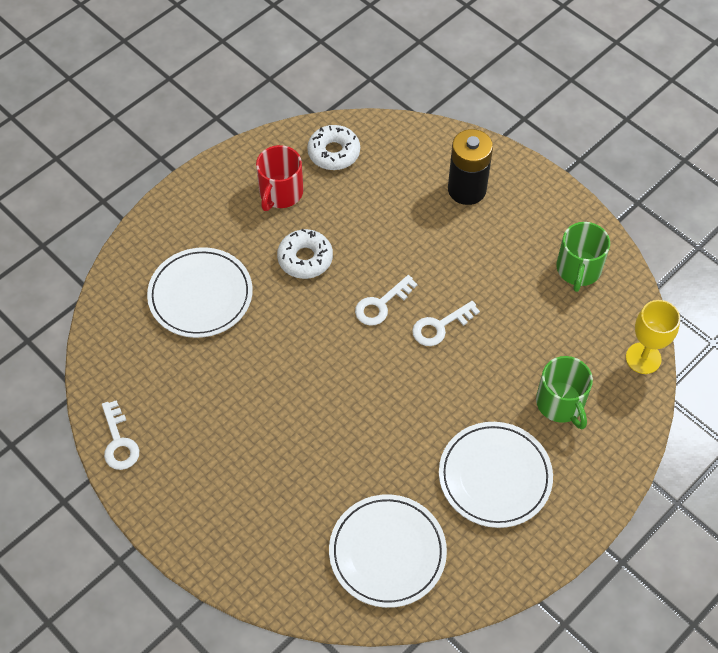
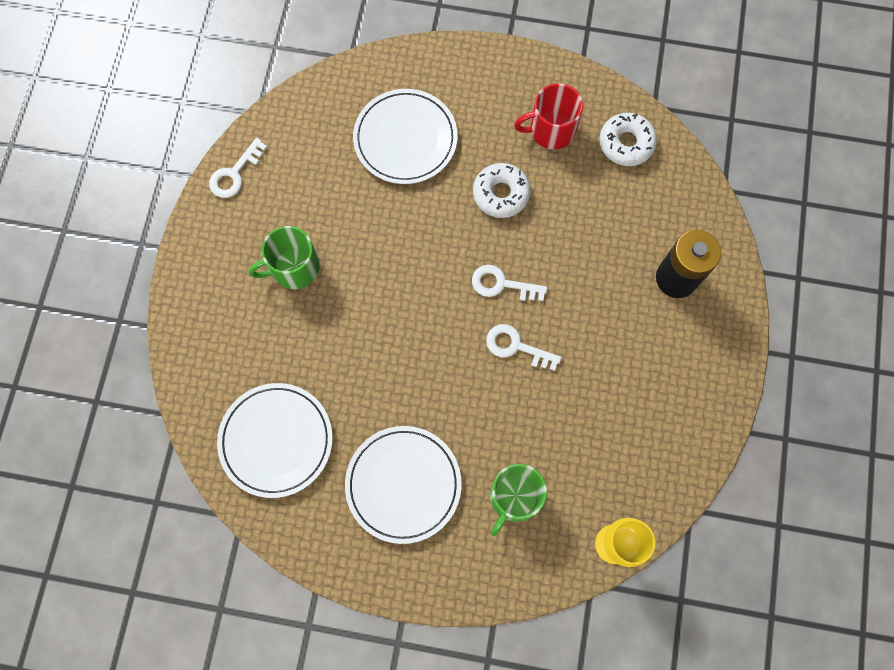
camera: 55 degrees right, 15 degrees up
green mug [556,222,610,292] -> green mug moved to [249,226,319,289]

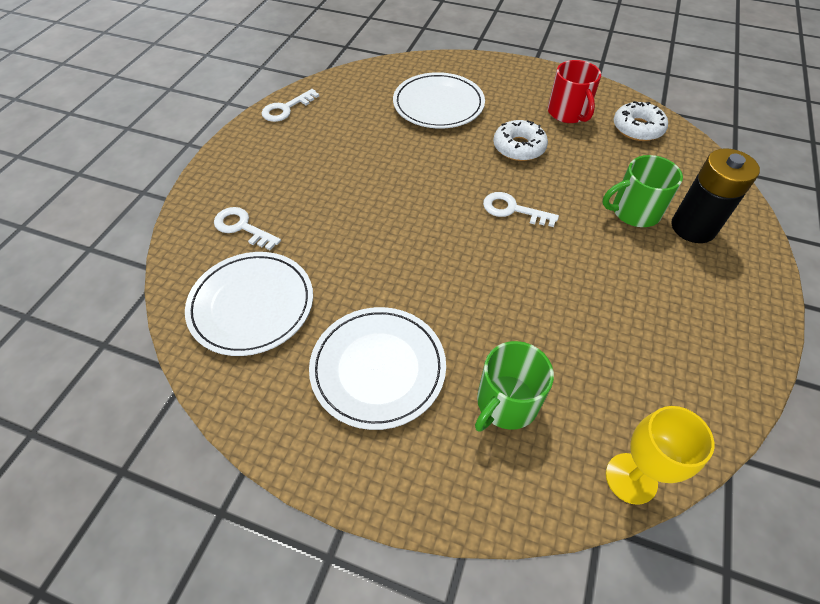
camera: 10 degrees right, 20 degrees down
green mug [249,226,319,289] -> green mug moved to [602,155,683,227]
white key [486,324,561,371] -> white key moved to [214,207,281,250]
red mug [514,83,583,149] -> red mug turned 105 degrees counterclockwise [548,60,601,123]

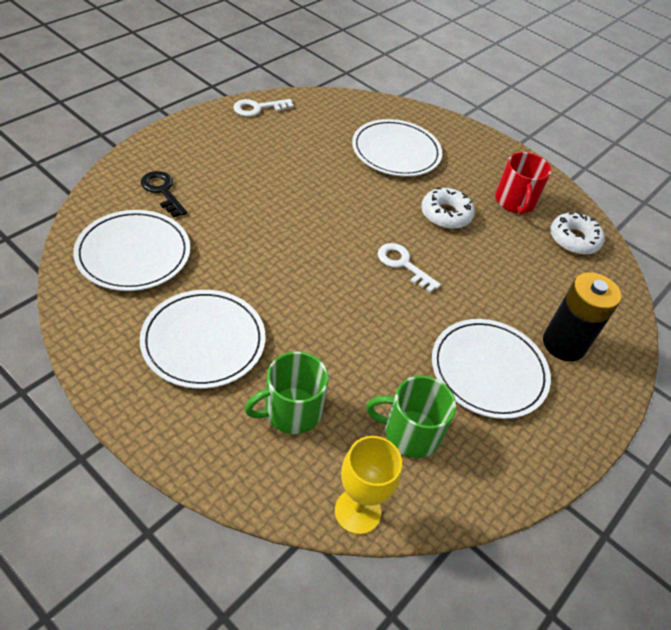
camera: 15 degrees right, 5 degrees down
white key [214,207,281,250] -> black key [141,171,187,217]
green mug [602,155,683,227] -> green mug moved to [366,376,456,458]
none -> white plate [432,319,551,419]

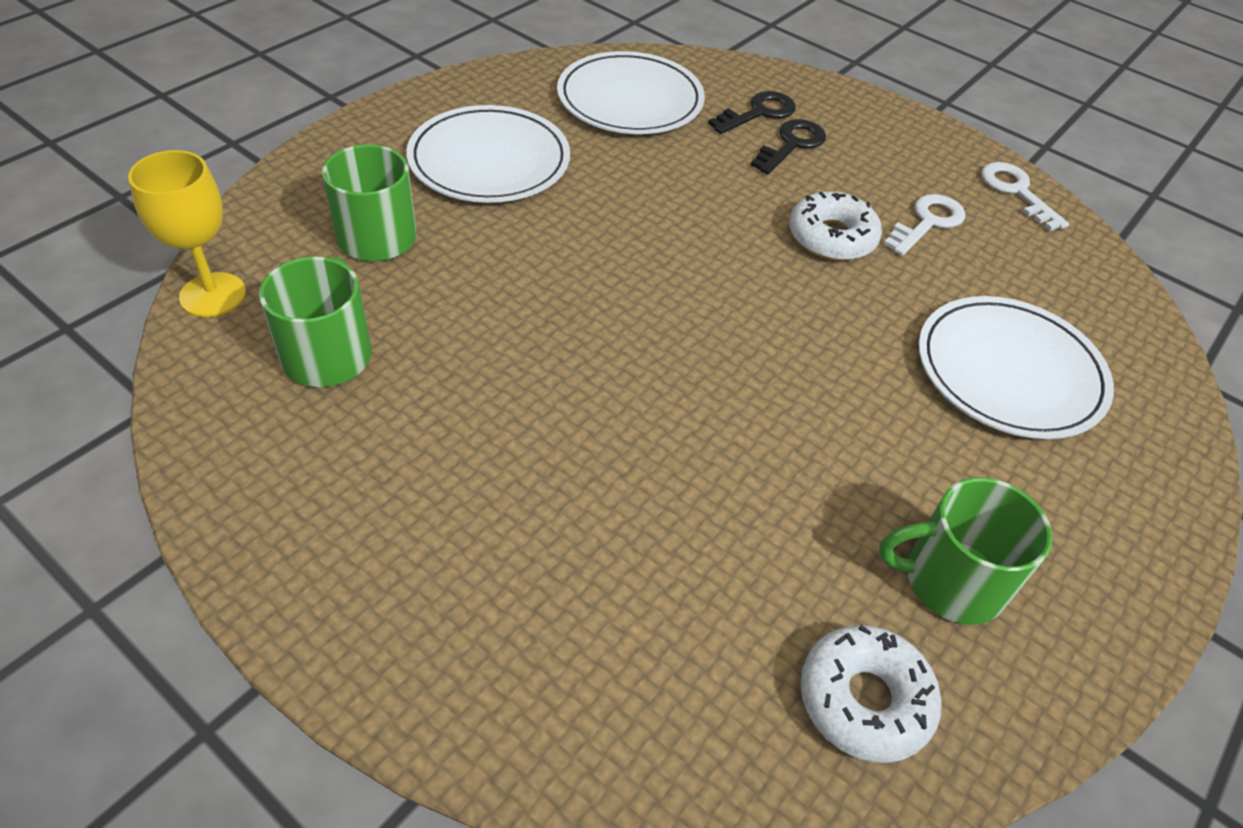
camera: 90 degrees right, 0 degrees up
white key [378,243,441,292] -> white key moved to [884,194,965,256]
white donut [421,187,475,229] -> white donut moved to [789,192,882,261]
white plate [432,319,551,419] -> none
red mug [495,152,551,214] -> green mug [879,477,1053,625]
black battery [543,272,621,361] -> none
none -> black key [751,119,826,174]

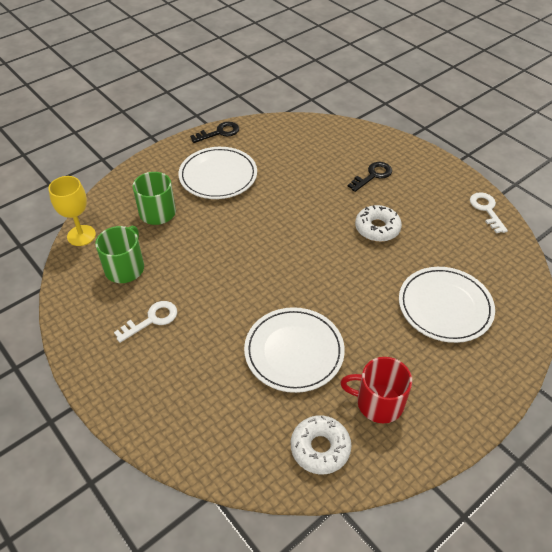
camera: 15 degrees right, 0 degrees up
white plate [557,51,705,134] -> white plate moved to [244,307,345,393]
black key [708,91,796,134] -> black key moved to [190,122,239,143]
green mug [879,477,1053,625] -> red mug [340,357,412,423]
white key [884,194,965,256] -> white key moved to [114,301,177,343]

